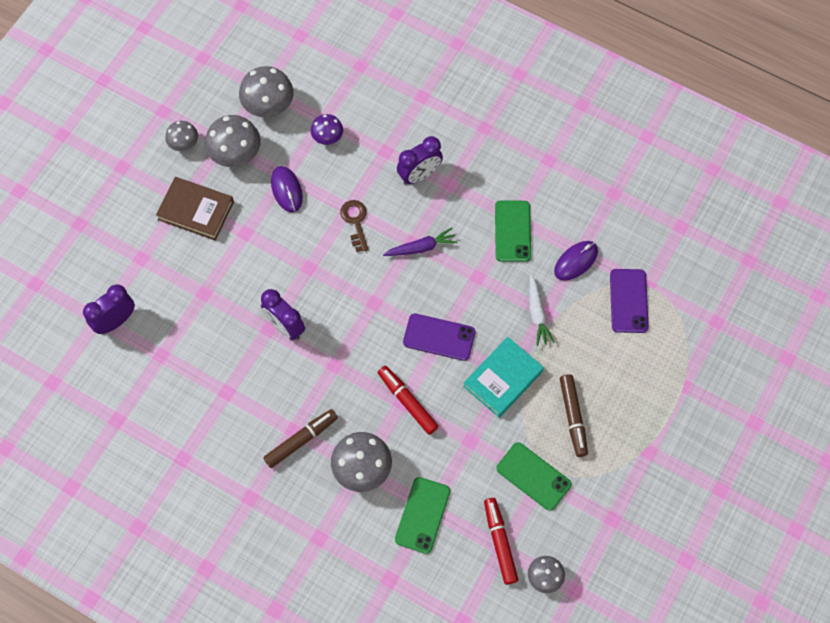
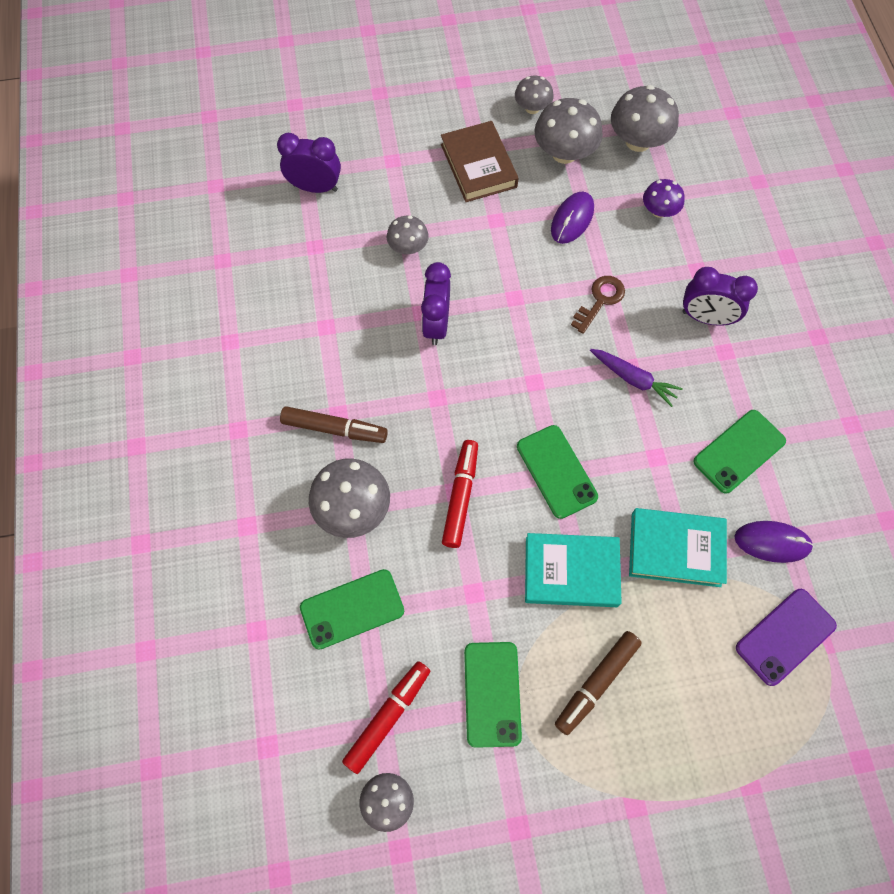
camera: 50 degrees right, 0 degrees up
purple phone [403,313,475,361] -> green phone [517,425,598,519]
white carrot [529,274,555,346] -> turquoise book [629,508,727,587]
none -> grey mushroom [387,215,429,254]

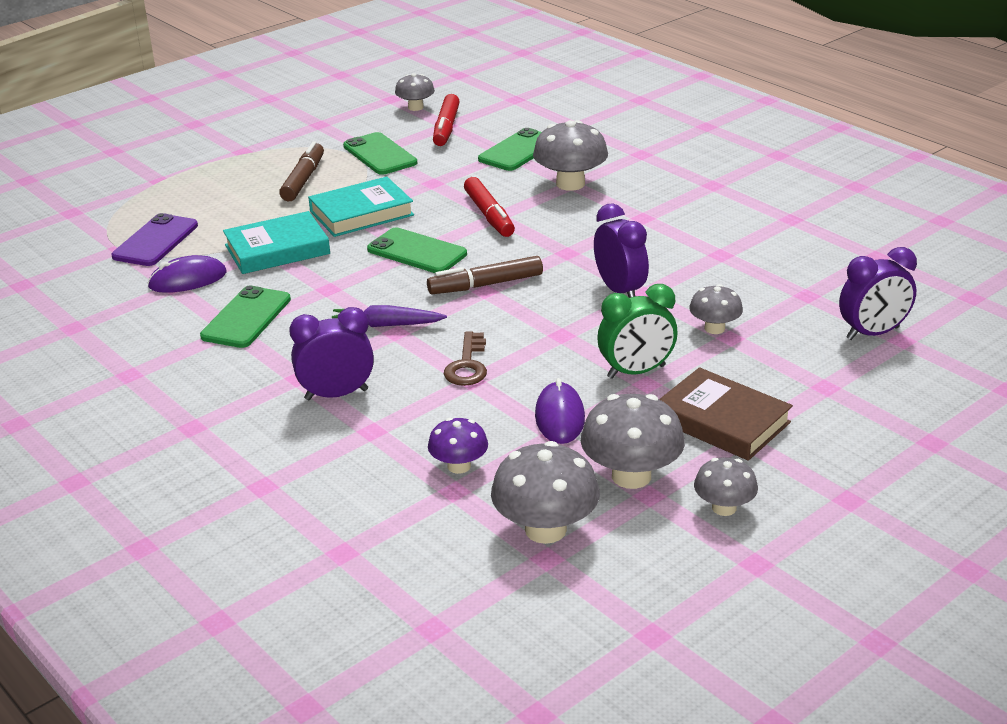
camera: 150 degrees right, 35 degrees down
brown marker [280,406,388,443] -> brown marker moved to [427,256,543,294]
none -> green clock [597,284,678,379]

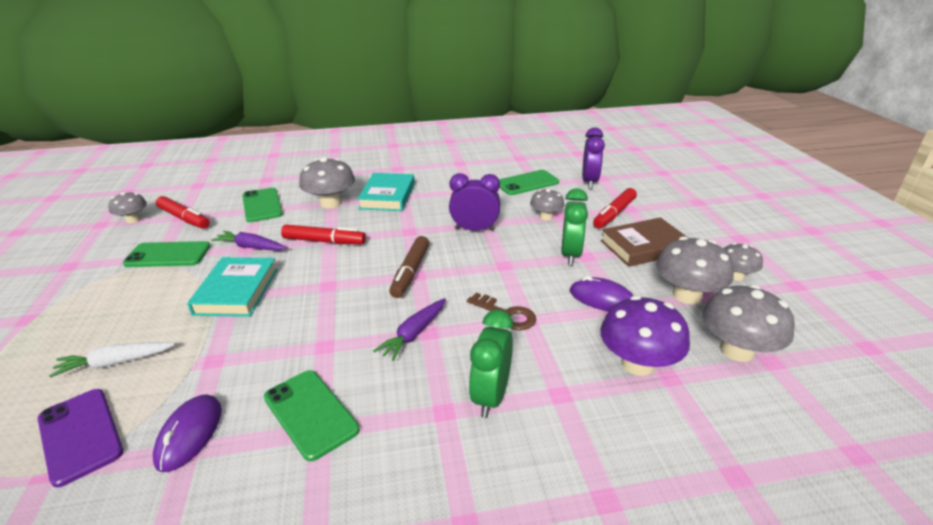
camera: 60 degrees left, 0 degrees up
turquoise book [223,211,330,274] -> turquoise book moved to [357,173,415,211]
brown marker [279,141,324,202] -> none
purple clock [289,307,374,400] -> green clock [469,310,513,418]
green phone [367,227,467,273] -> green phone moved to [499,170,559,195]
purple mushroom [428,418,488,474] -> purple mushroom [600,296,690,376], size x1.68
none -> white carrot [49,342,175,377]
none -> purple carrot [211,231,287,251]
none -> red marker [593,188,637,229]

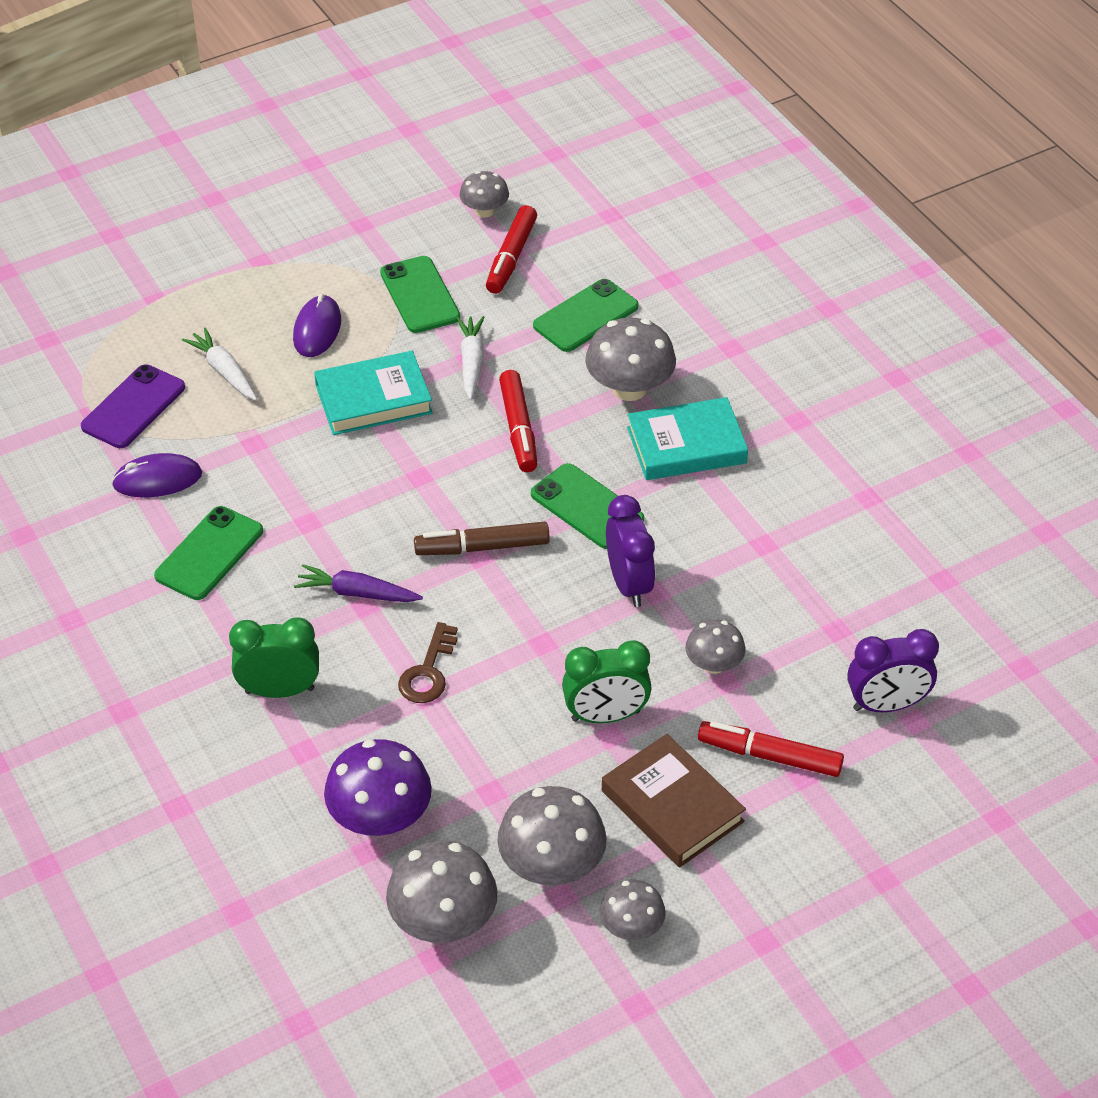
camera: 70 degrees right, 15 degrees up
purple carrot [211,231,287,251] -> white carrot [456,316,485,400]
green phone [499,170,559,195] -> green phone moved to [531,463,644,549]
purple mouse [570,276,634,312] -> purple mouse moved to [293,294,341,357]

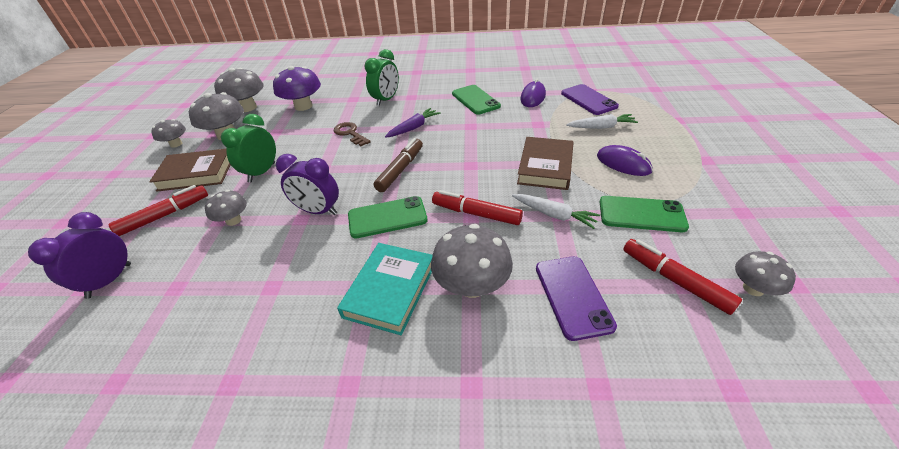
camera: 125 degrees right, 5 degrees down
turquoise book [314,351,433,435] -> brown book [517,137,574,190]
green phone [533,279,639,352] -> purple phone [536,256,617,341]

